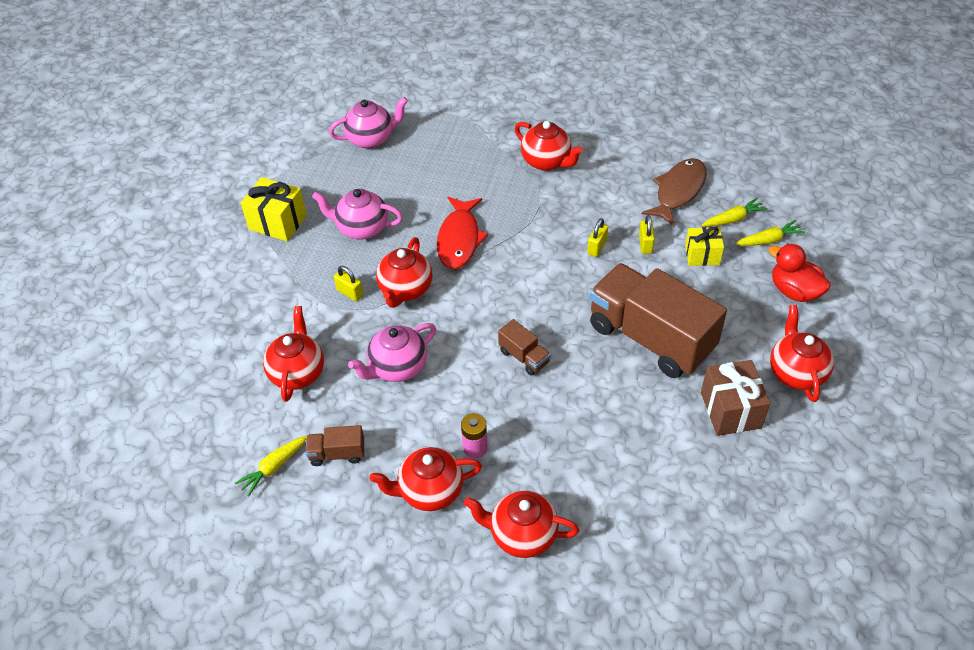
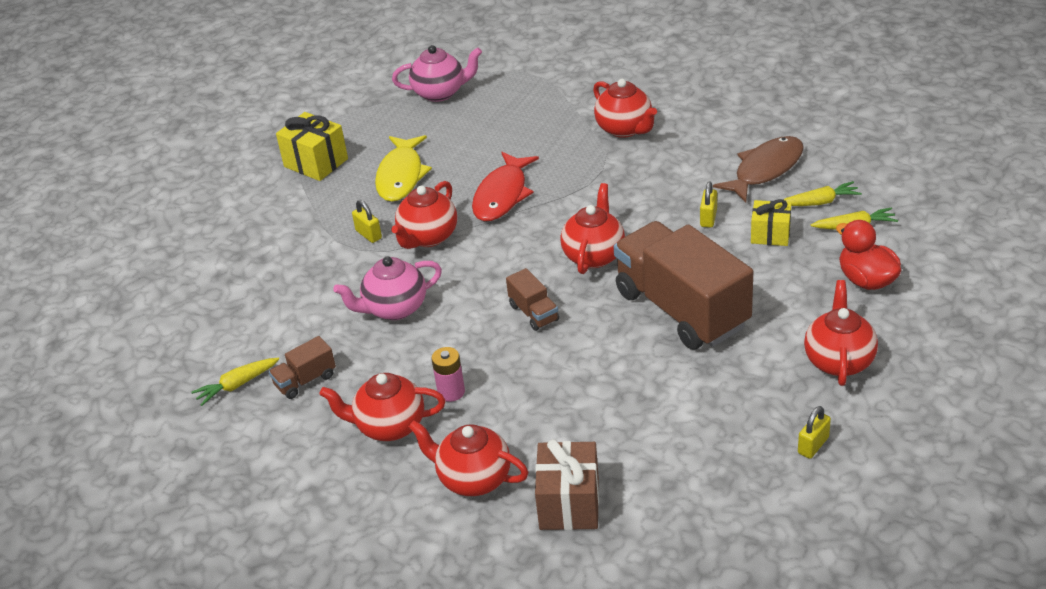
camera: 15 degrees right, 10 degrees down
red teapot [263,306,324,402] -> red teapot moved to [560,183,625,274]
brown truck [306,425,364,466] -> brown truck turned 45 degrees counterclockwise [269,336,336,399]
pink teapot [312,189,403,240] -> yellow fish [375,135,432,202]
yellow padlock [587,218,608,257] -> yellow padlock moved to [798,406,831,459]
brown gift [701,360,770,436] -> brown gift moved to [535,439,599,530]

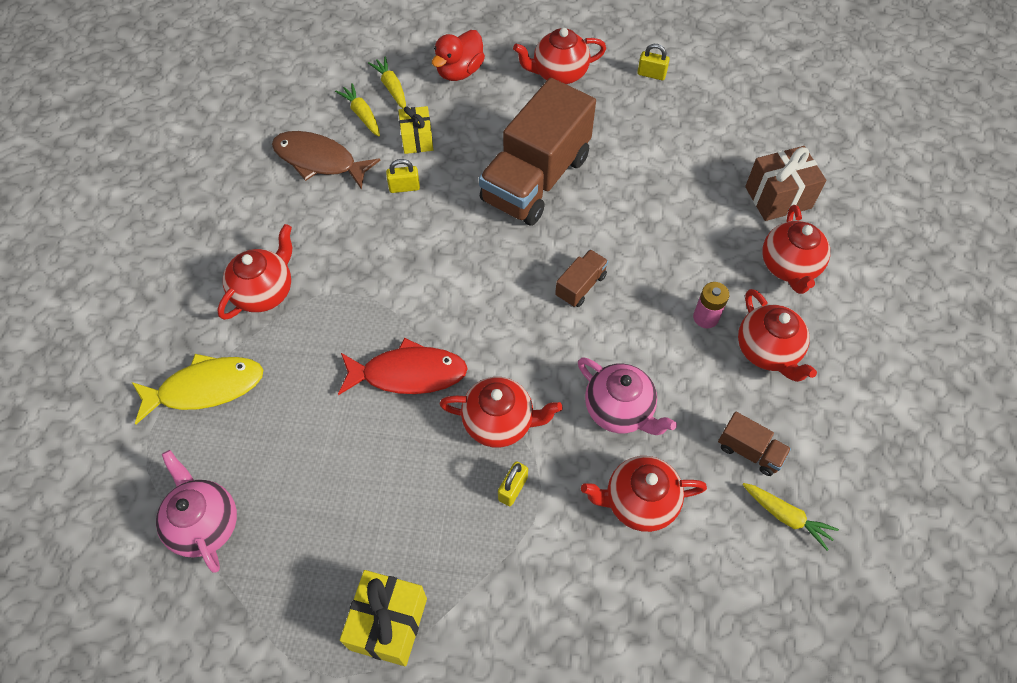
camera: 115 degrees left, 20 degrees up
yellow fish [375,135,432,202] -> yellow fish moved to [132,354,263,424]
red teapot [560,183,625,274] -> red teapot moved to [581,456,707,532]

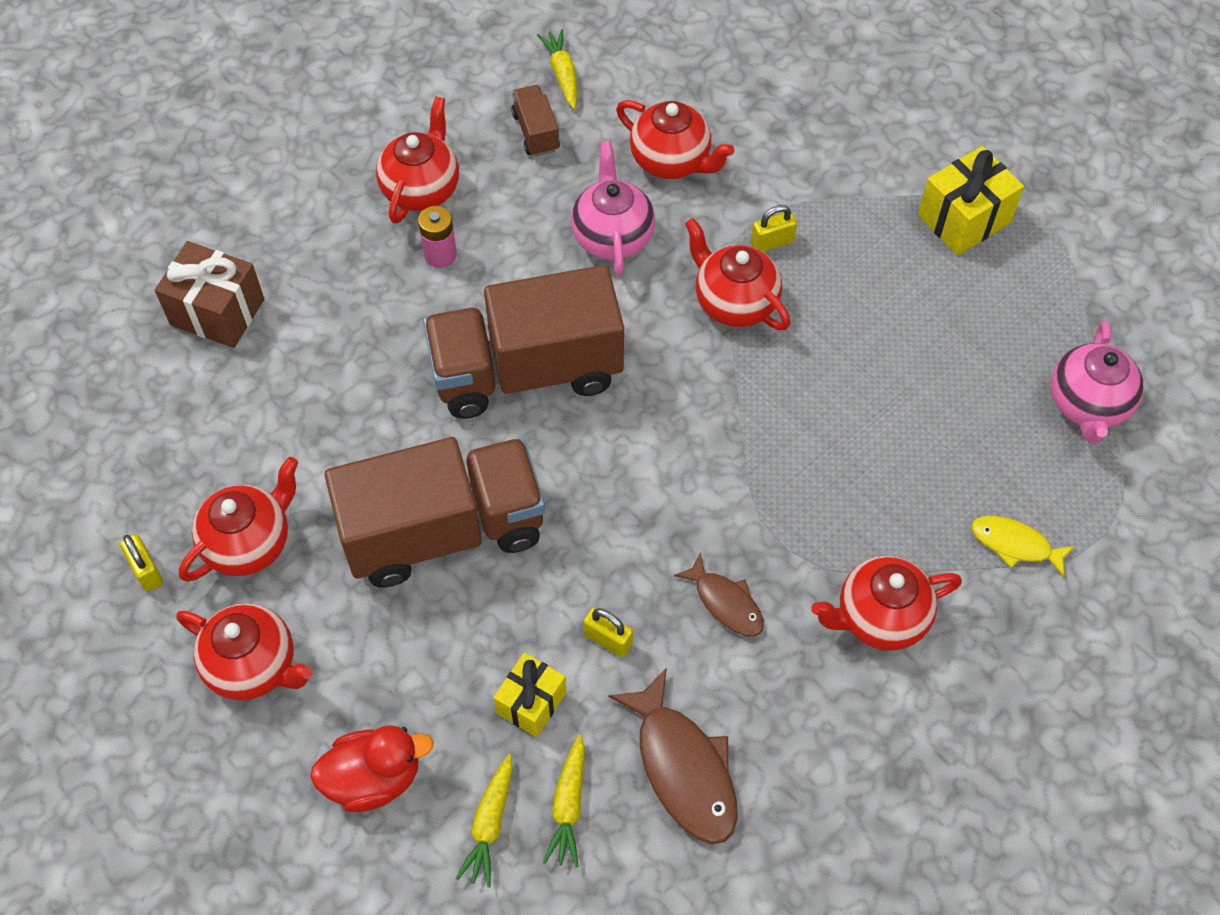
camera: 140 degrees left, 0 degrees up
yellow fish [132,354,263,424] -> yellow fish [972,516,1075,577], size x0.59
red fish [338,338,468,395] -> none
brown truck [555,250,608,307] -> brown truck [423,265,624,419], size x2.39
red teapot [762,205,830,294] -> red teapot moved to [179,457,298,582]
none -> brown fish [674,552,764,636]

